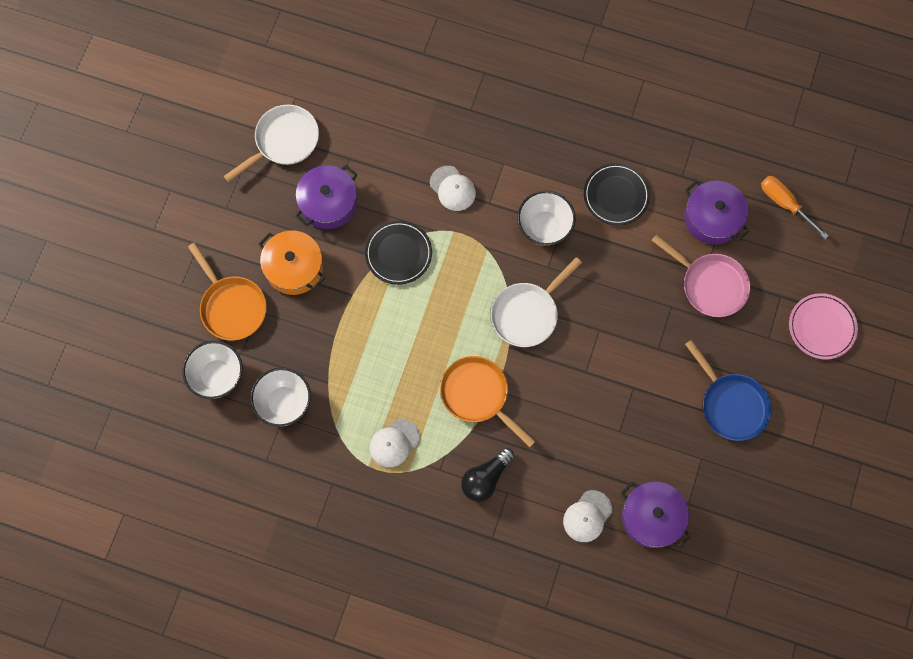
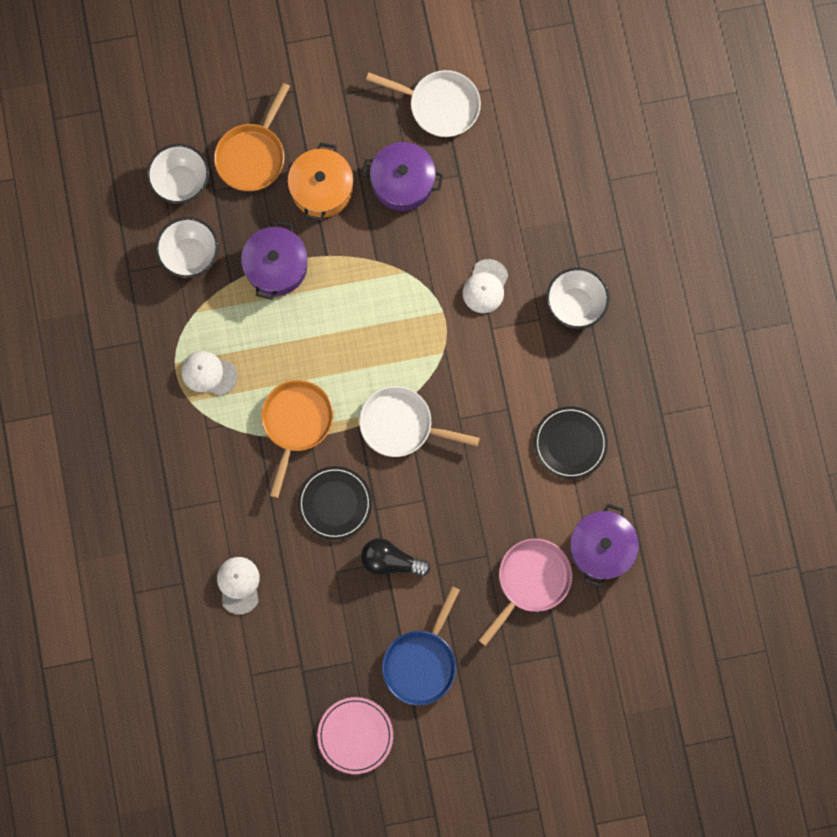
camera: 60 degrees right, 5 degrees up
black plate [365,221,432,285] -> black plate moved to [298,466,372,540]
black light bulb [461,448,515,502] -> black light bulb moved to [361,538,431,576]
white bowl [517,191,576,246] -> white bowl moved to [546,267,609,329]
white cap [563,490,612,542] -> white cap turned 75 degrees clockwise [217,557,260,615]
purple pot [621,481,691,549] -> purple pot moved to [241,220,308,300]
pink pan [651,235,750,317] -> pink pan turned 150 degrees counterclockwise [479,539,572,646]
orange screwdriver [761,176,829,239] -> none
pink plate [789,293,858,359] -> pink plate moved to [317,697,393,774]

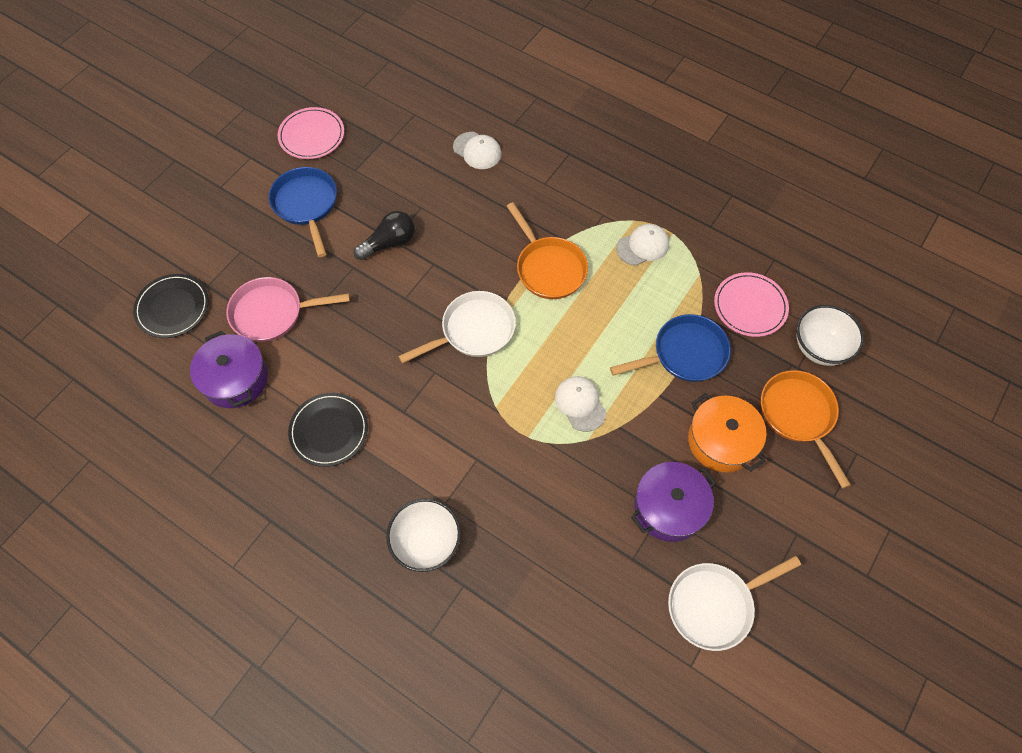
camera: 135 degrees right, 15 degrees down
white bowl [156,217,218,278] -> pink plate [714,272,789,337]
purple pot [241,220,308,300] -> blue pan [610,314,731,382]
black plate [298,466,372,540] -> black plate moved to [133,274,209,338]
white cap [463,259,508,313] -> white cap moved to [555,376,606,432]
pink pan [479,539,572,646] -> pink pan turned 90 degrees clockwise [226,277,350,342]

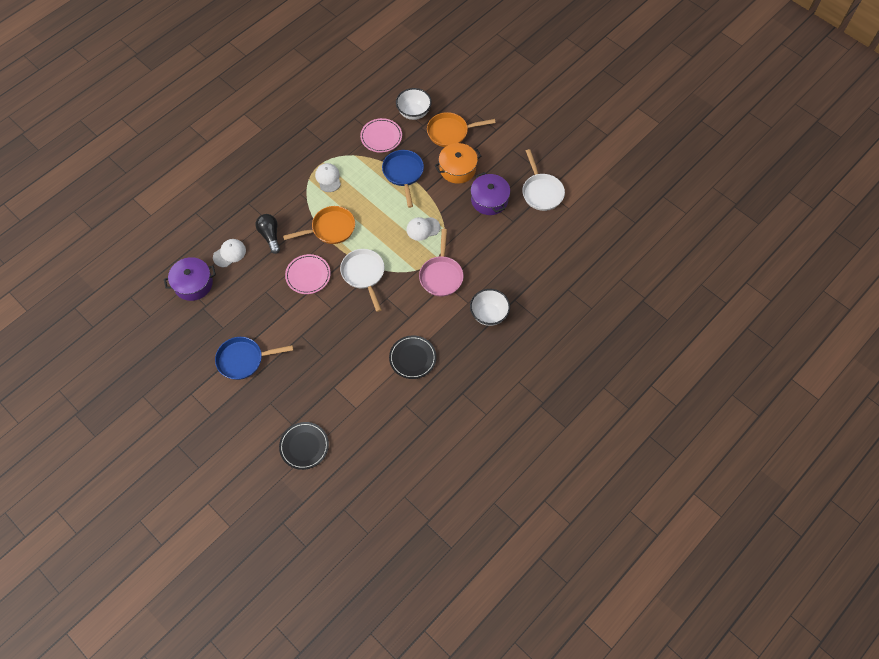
camera: 80 degrees left, 0 degrees up
purple pot [190,331,268,408] -> purple pot moved to [164,257,216,301]
pink pan [226,277,350,342] -> pink pan moved to [419,229,464,297]
pink plate [278,107,344,159] -> pink plate moved to [285,254,331,294]
black light bulb [353,211,415,260] -> black light bulb moved to [256,214,280,254]

